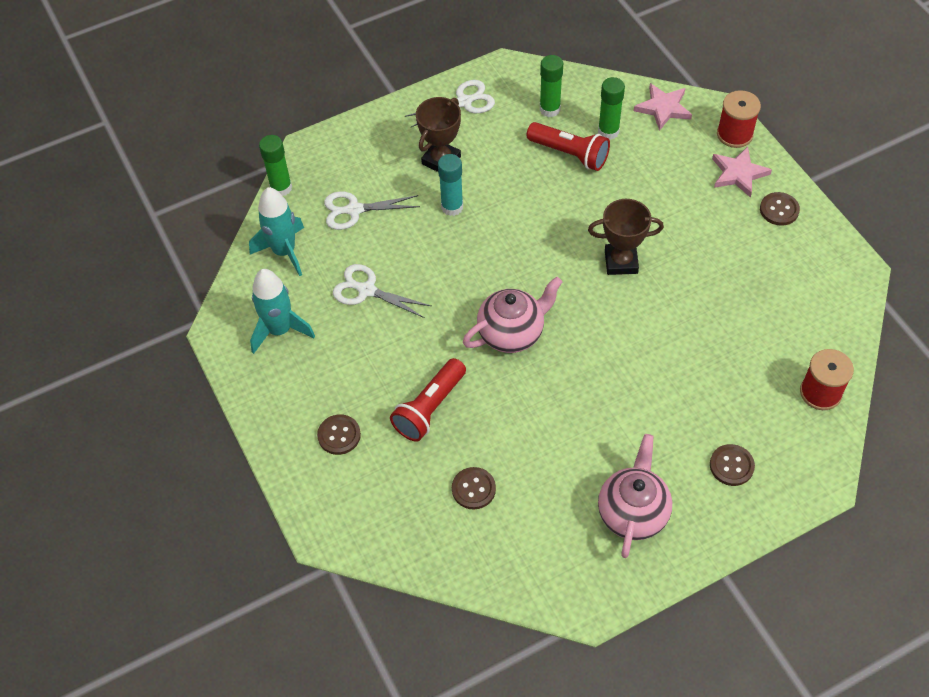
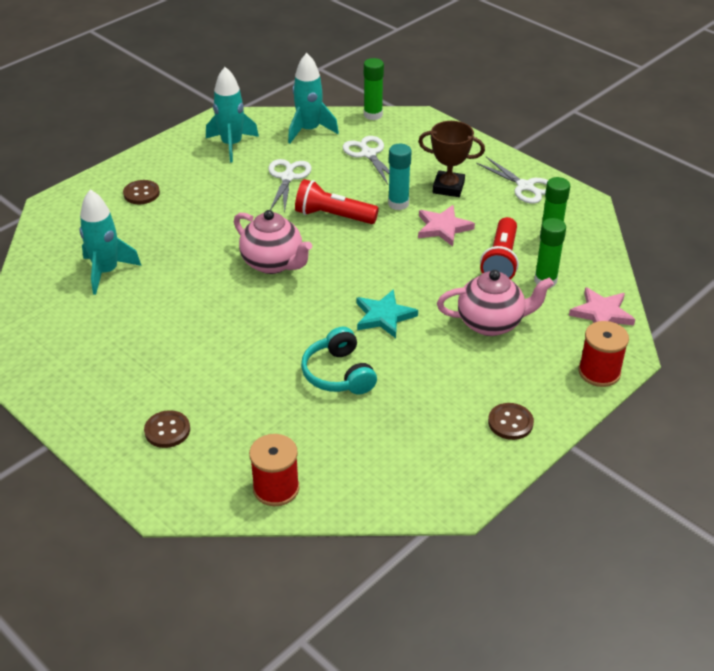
camera: 70 degrees right, 15 degrees down
red flashlight [390,358,466,442] -> red flashlight moved to [295,179,379,224]
brown button [452,467,496,510] -> turquoise rocket [79,189,142,295]
brown trophy [588,199,664,275] -> turquoise star [357,289,418,338]
pink teapot [598,434,672,558] -> pink teapot moved to [437,270,554,336]
pink star [712,147,772,198] -> pink star moved to [418,205,475,246]
none -> turquoise headphones [301,327,377,394]

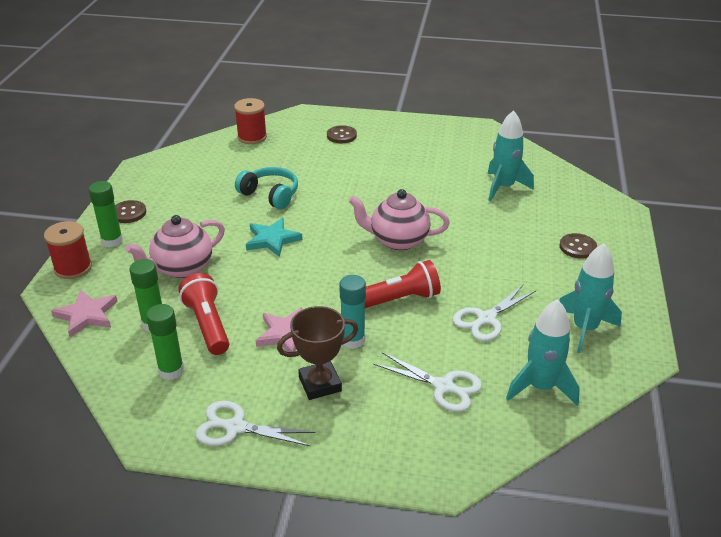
camera: 145 degrees right, 5 degrees down
white scissors [268,159,312,213] -> white scissors turned 75 degrees clockwise [453,284,536,341]
green glue stick [364,58,384,120] -> green glue stick moved to [89,181,123,248]

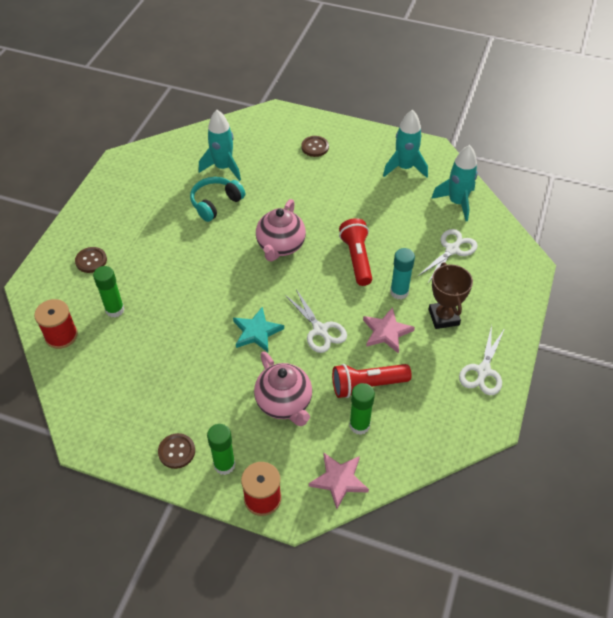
camera: 80 degrees left, 15 degrees up
green glue stick [146,304,184,380] -> green glue stick moved to [93,266,124,318]
turquoise headphones [235,167,298,209] -> turquoise headphones moved to [190,177,245,222]
white scissors [453,284,536,341] -> white scissors moved to [285,289,347,353]

